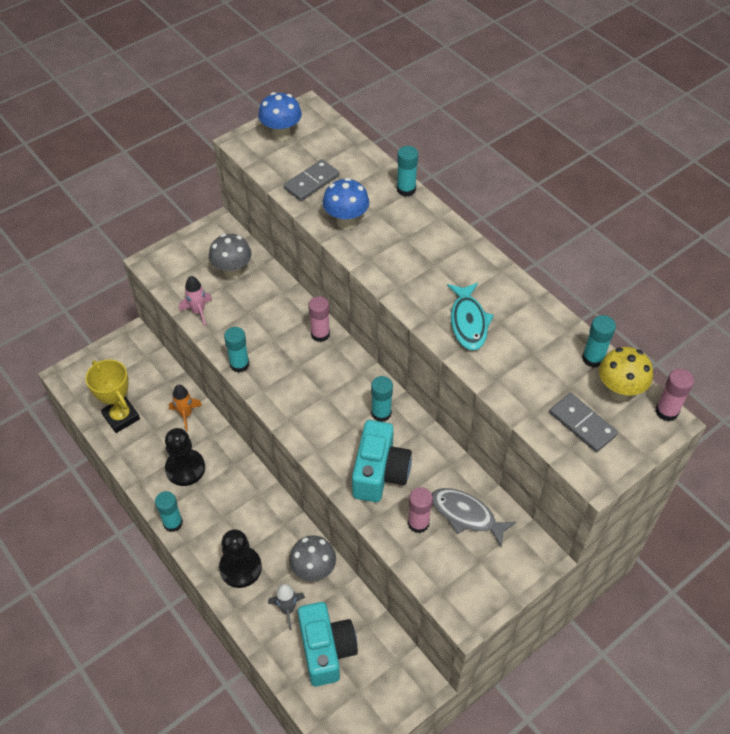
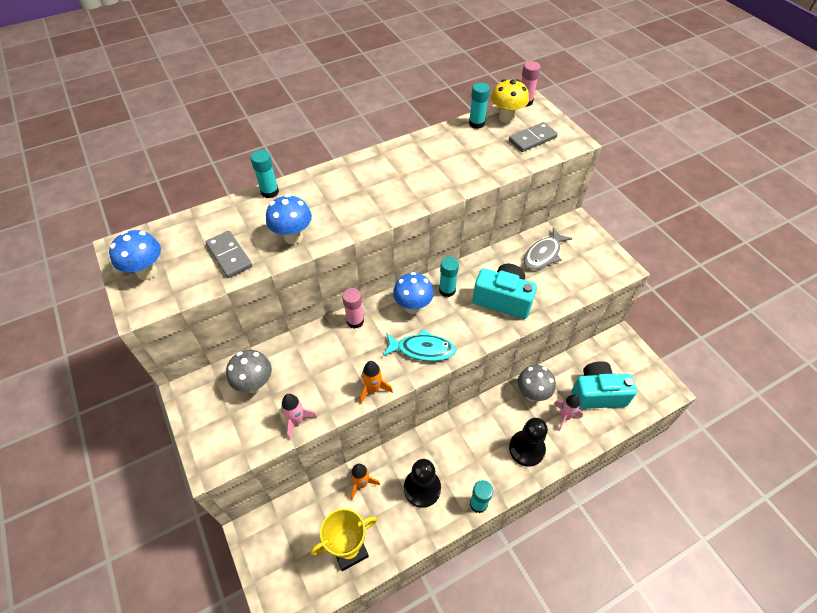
camera: 80 degrees left, 0 degrees up
turquoise glue stick [224,327,249,373] -> orange rocket [360,361,393,403]
grey rocket [268,584,305,630] -> pink rocket [554,394,583,431]
pink glue stick [408,487,433,533] -> none
turquoise fish [447,283,494,351] -> turquoise fish moved to [383,329,456,361]
none -> blue mushroom [393,272,434,314]

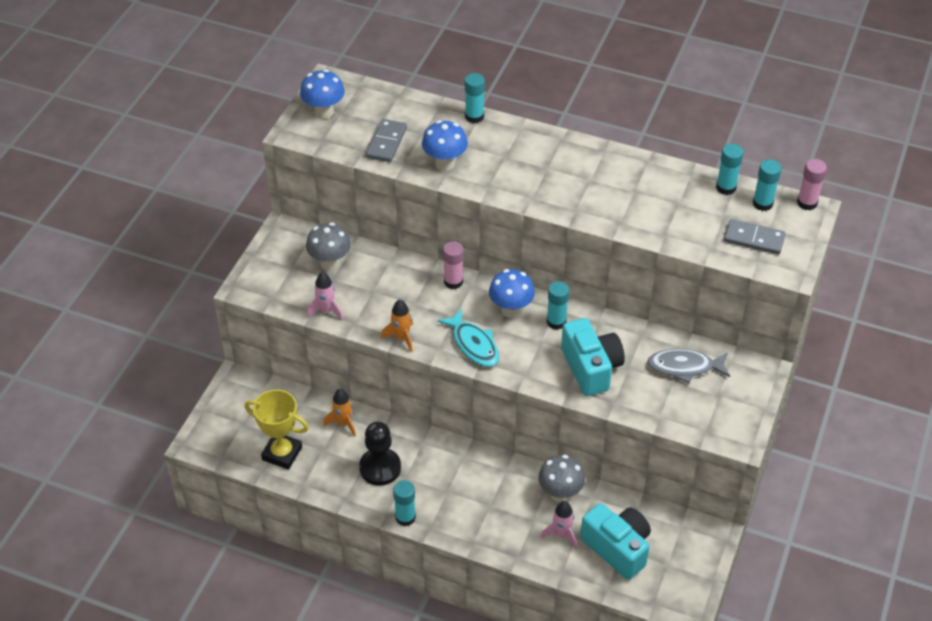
camera: 50 degrees right, 5 degrees down
yellow mushroom [491,79,529,123] -> turquoise glue stick [753,160,781,211]
black pawn [509,418,548,467] -> none

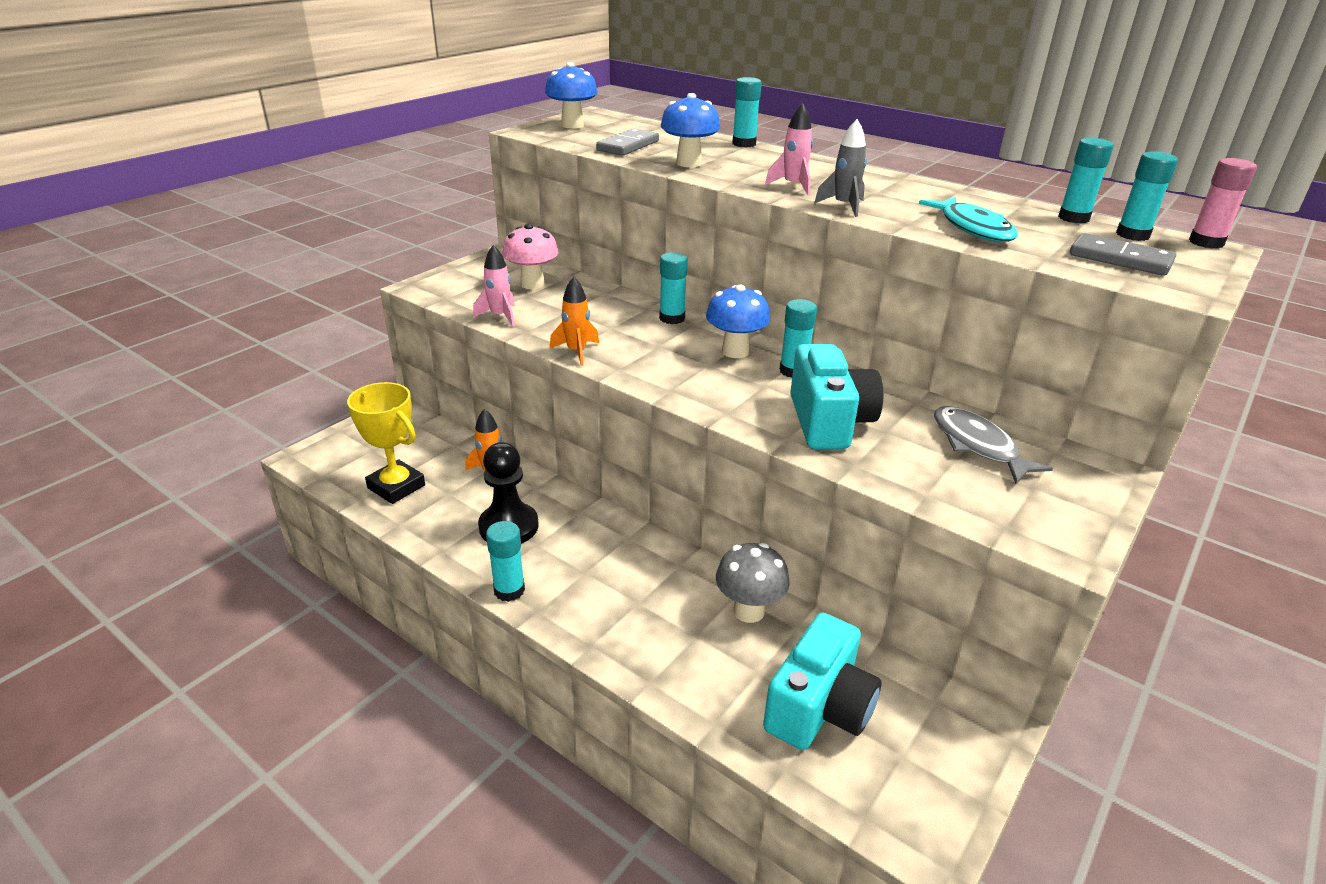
camera: 15 degrees right, 15 degrees down
grey mushroom [306,222,351,271] -> pink mushroom [502,223,558,289]
turquoise fish [437,308,499,367] -> turquoise fish moved to [919,197,1018,242]
pink glue stick [443,241,464,289] -> turquoise glue stick [659,252,688,324]
pink rocket [541,501,577,549] -> pink rocket moved to [765,103,813,195]
turquoise camera [580,503,651,580] -> turquoise camera turned 60 degrees clockwise [763,612,881,750]
grey fish [647,349,730,384] -> grey fish turned 45 degrees clockwise [934,406,1053,484]
none -> grey rocket [814,119,867,217]

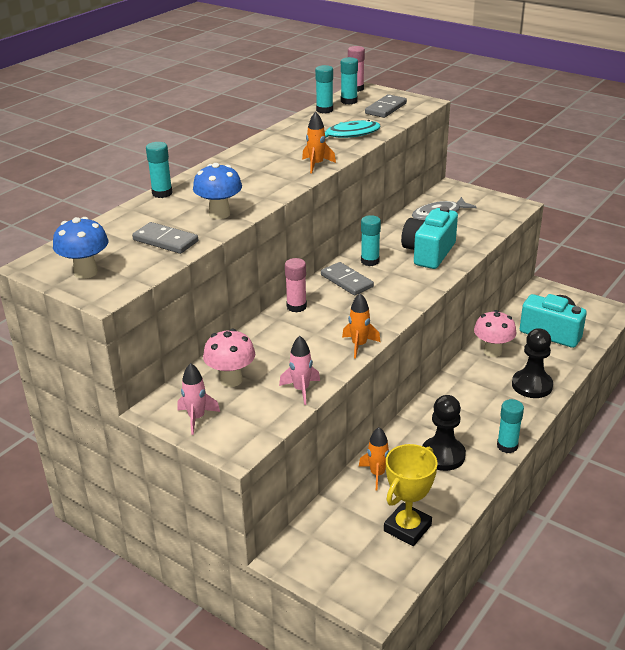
camera: 90 degrees left, 0 degrees up
turquoise glue stick [659,252,688,324] -> pink glue stick [285,258,307,313]
blue mushroom [706,285,770,358] -> grey domino [321,262,374,295]
grey mushroom [716,543,790,623] -> pink mushroom [474,310,516,357]
pink rocket [765,103,813,195] -> pink rocket moved to [178,363,220,435]
turquoise camera [790,344,883,449] -> turquoise camera turned 60 degrees counterclockwise [401,206,458,269]
grey rocket [814,119,867,217] -> orange rocket [302,112,336,173]
none -> black pawn [512,328,553,398]

